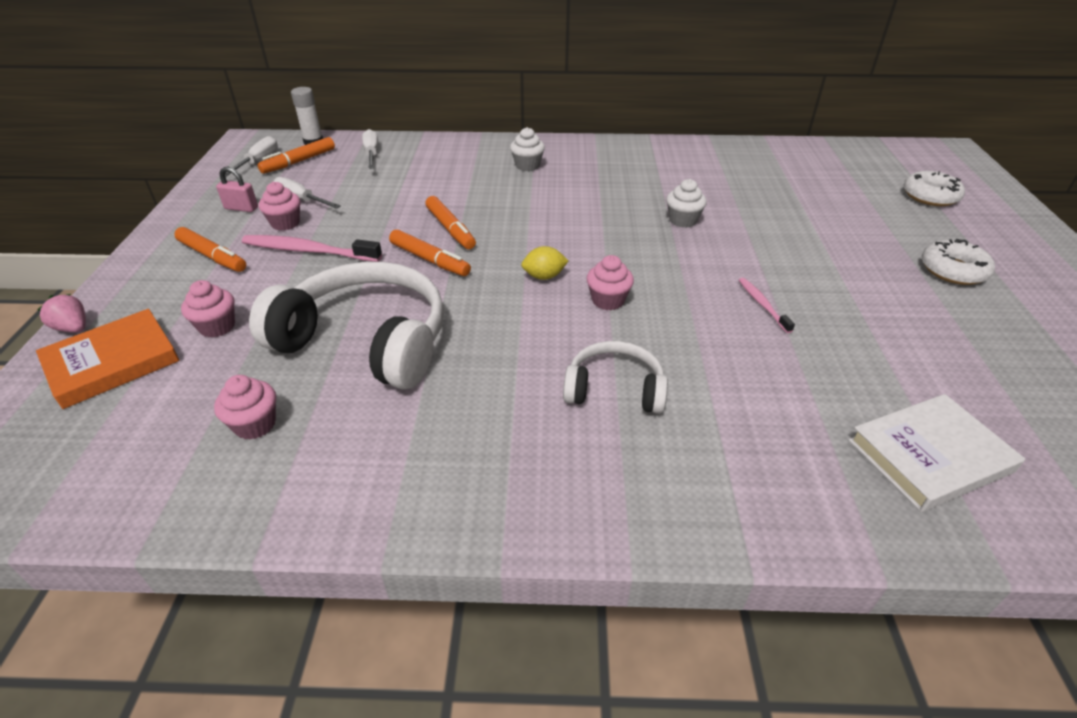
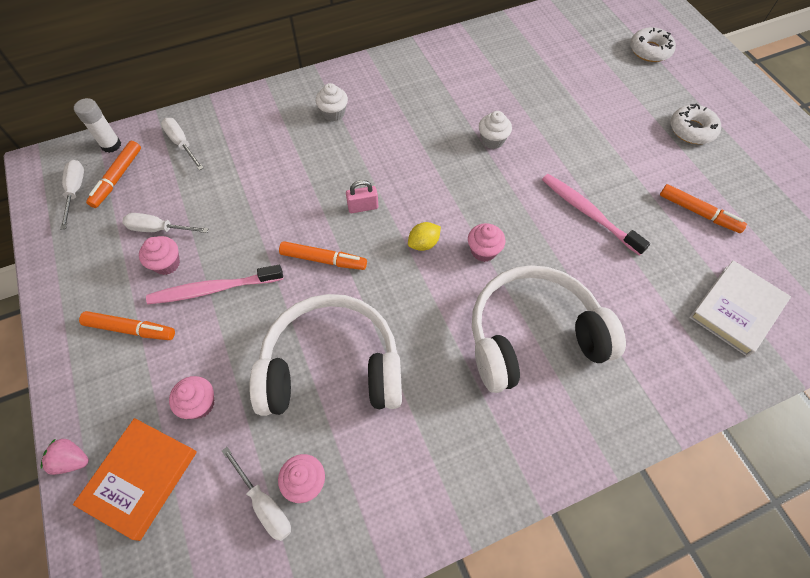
camera: 25 degrees left, 20 degrees up
pink padlock [216,167,258,212] -> pink padlock moved to [346,180,378,213]
orange marker [425,196,476,249] -> orange marker moved to [660,184,747,233]
white headphones [563,341,668,414] -> white headphones [472,265,626,393], size x1.85
pink toothbrush [739,278,795,333] -> pink toothbrush [542,174,650,256], size x1.83
none -> white screwdriver [222,447,291,541]

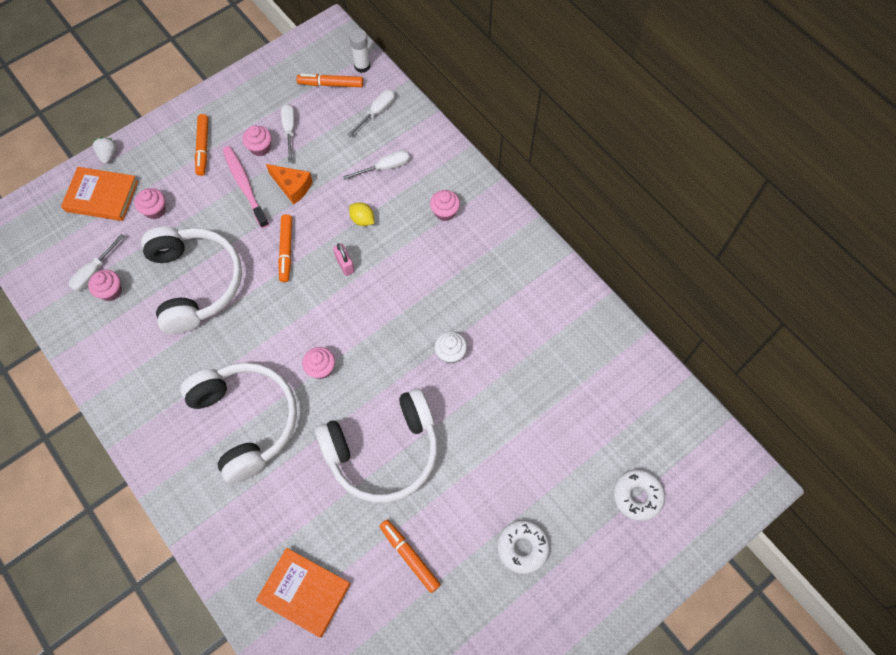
camera: 75 degrees right, 5 degrees up
pink strawberry [40,438,89,475] -> white strawberry [93,137,117,164]
white screwdriver [60,160,84,229] -> white screwdriver moved to [343,150,410,180]
white cupcake [316,83,348,121] -> pink cupcake [430,190,460,221]
yellow lemon [408,222,441,251] -> yellow lemon moved to [349,202,374,226]
pink toothbrush [542,174,650,256] -> white headphones [315,389,438,503]
orange marker [660,184,747,233] -> orange marker turned 120 degrees clockwise [380,520,441,593]
white book [689,260,791,357] -> orange book [256,548,350,638]
none -> orange cheese [266,164,313,205]

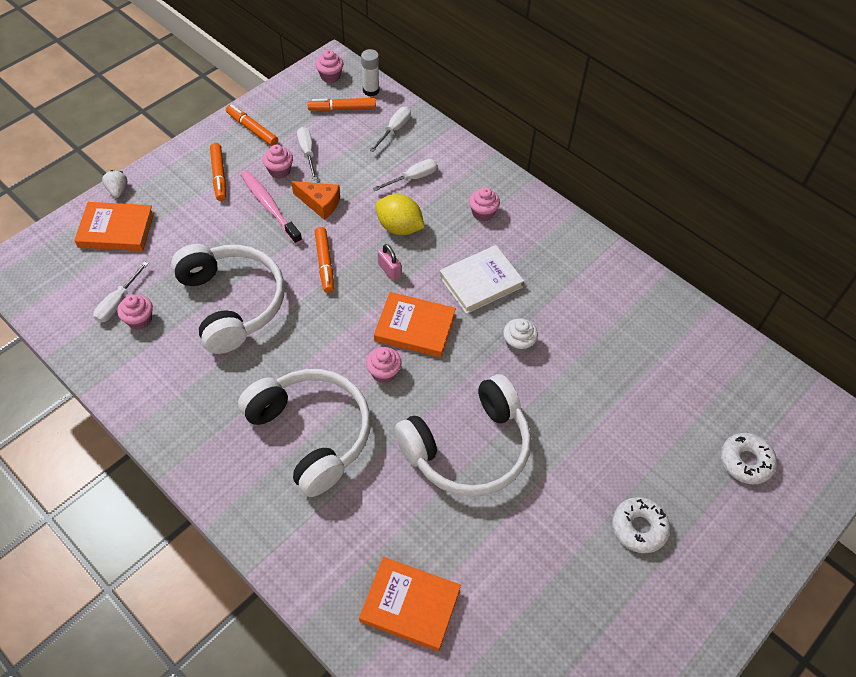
camera: 10 degrees left, 10 degrees down
pink cupcake [134,188,166,219] -> pink cupcake moved to [316,50,343,83]
yellow lemon [349,202,374,226] -> yellow lemon [376,194,425,235], size x1.69
orange marker [380,520,441,593] -> orange marker moved to [226,104,278,146]
none -> orange book [374,292,456,358]
none -> white book [439,245,524,314]

